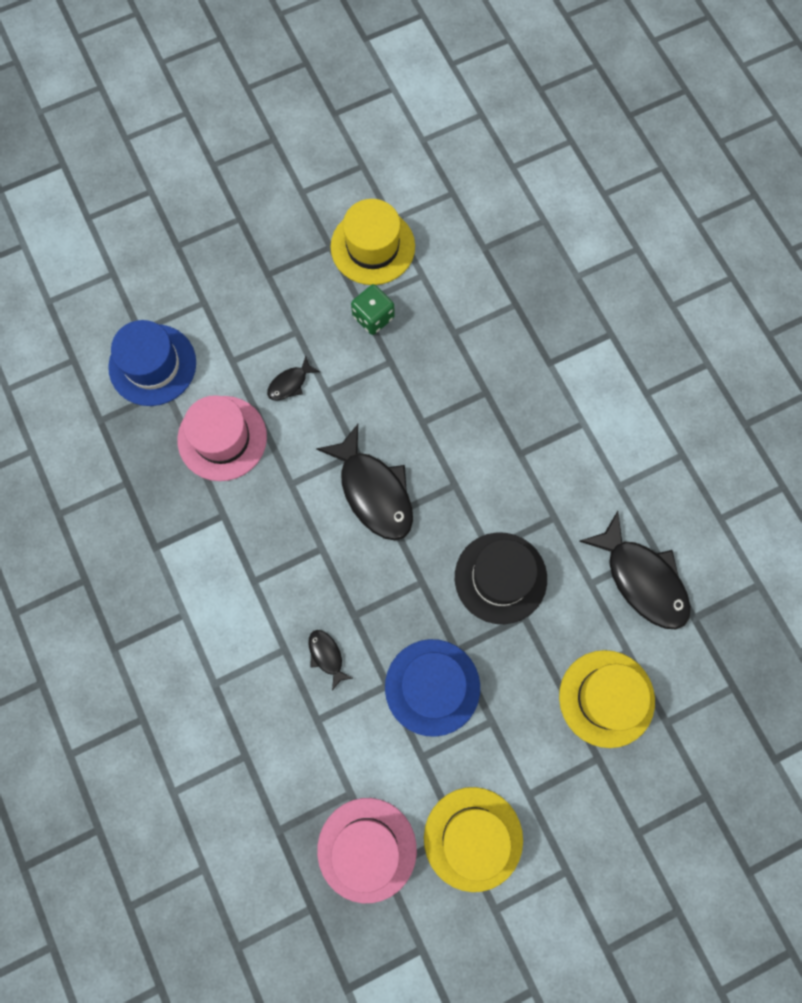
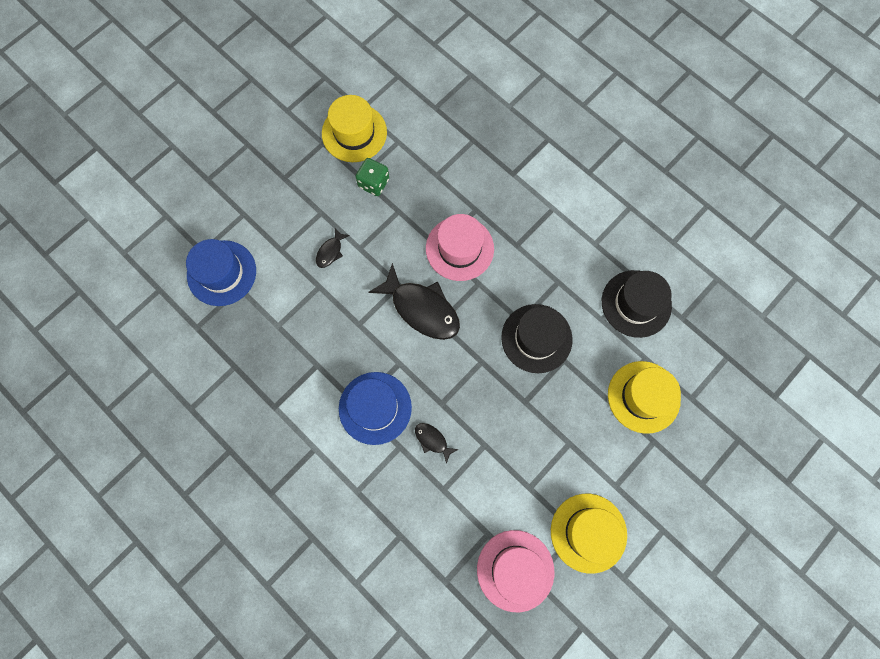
camera: 20 degrees left, 0 degrees up
pink hat [177,395,267,481] -> pink hat moved to [426,214,494,281]
blue hat [385,639,480,737] -> blue hat moved to [339,372,412,445]
black fish [579,511,691,629] -> black hat [602,270,672,338]

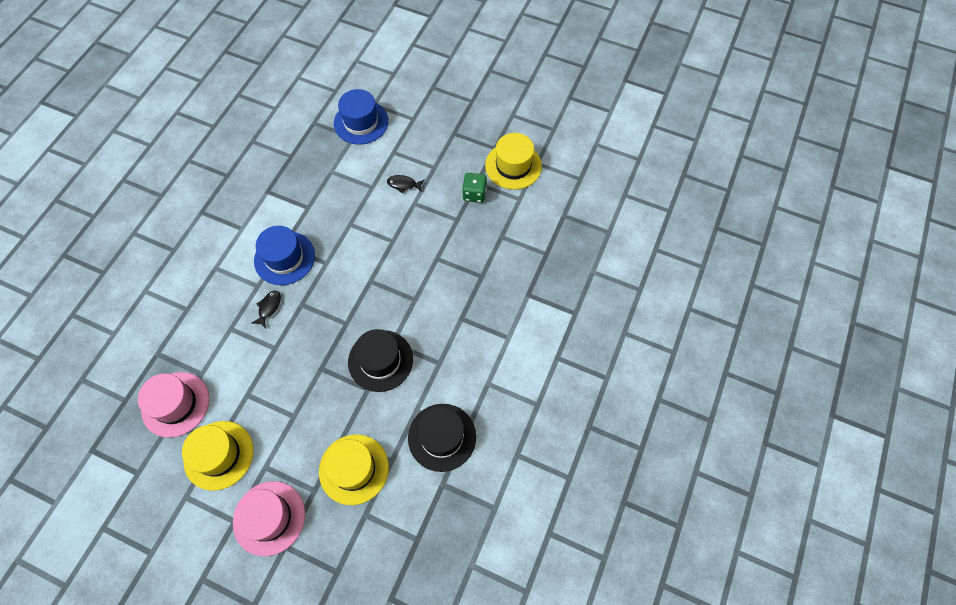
camera: 70 degrees right, 10 degrees down
black fish [368,263,460,340] -> none
pink hat [426,214,494,281] -> pink hat moved to [233,481,305,556]

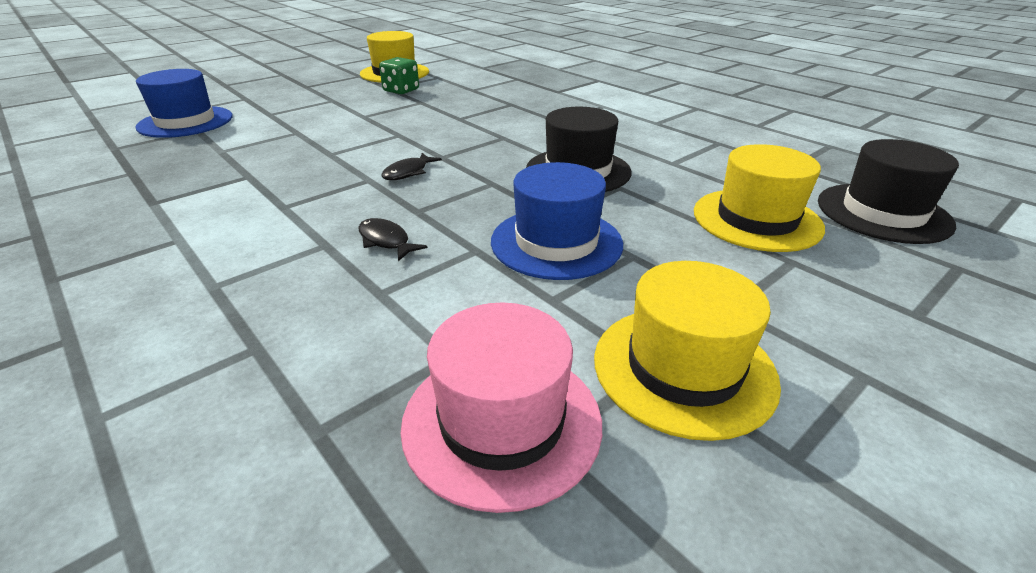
camera: 65 degrees left, 30 degrees down
pink hat [233,481,305,556] -> none
blue hat [254,226,315,285] -> blue hat moved to [491,162,623,280]
black fish [387,175,425,194] -> black fish moved to [381,153,442,180]
black hat [408,404,476,472] -> black hat moved to [818,139,959,244]

